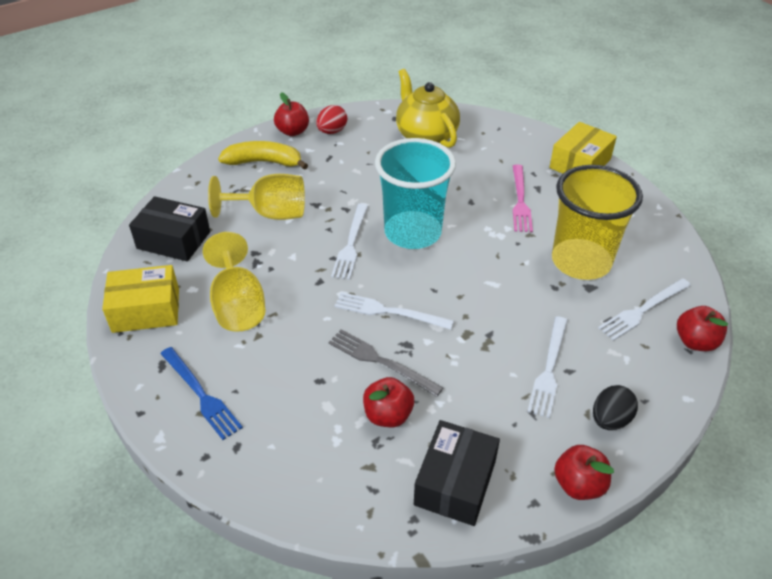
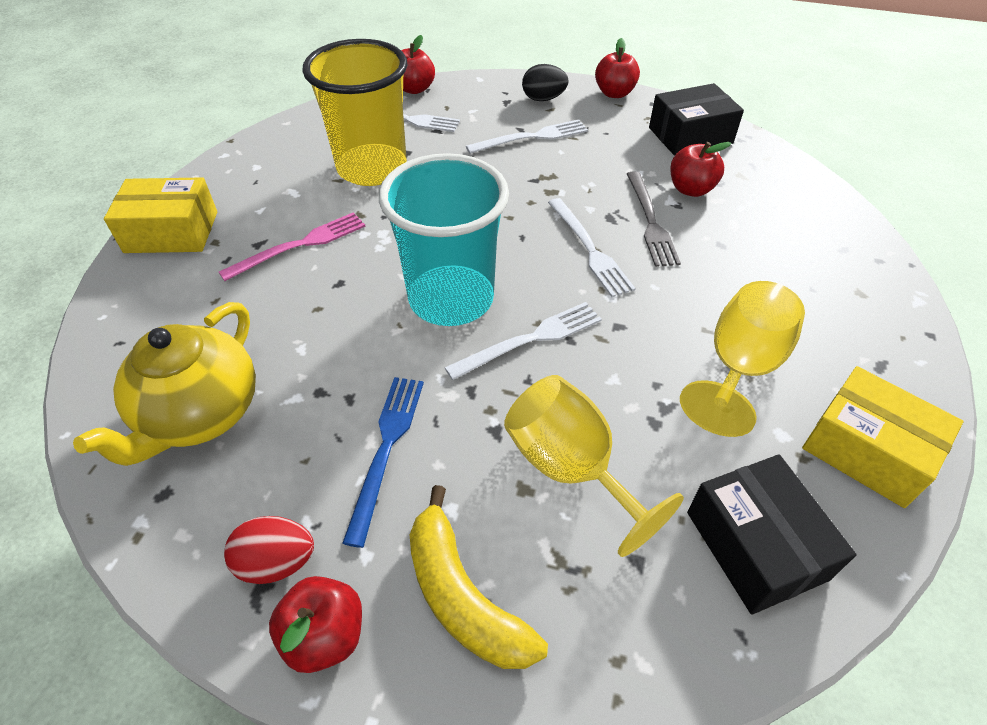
camera: 130 degrees left, 5 degrees up
blue fork [160,347,243,440] -> blue fork moved to [342,377,424,548]

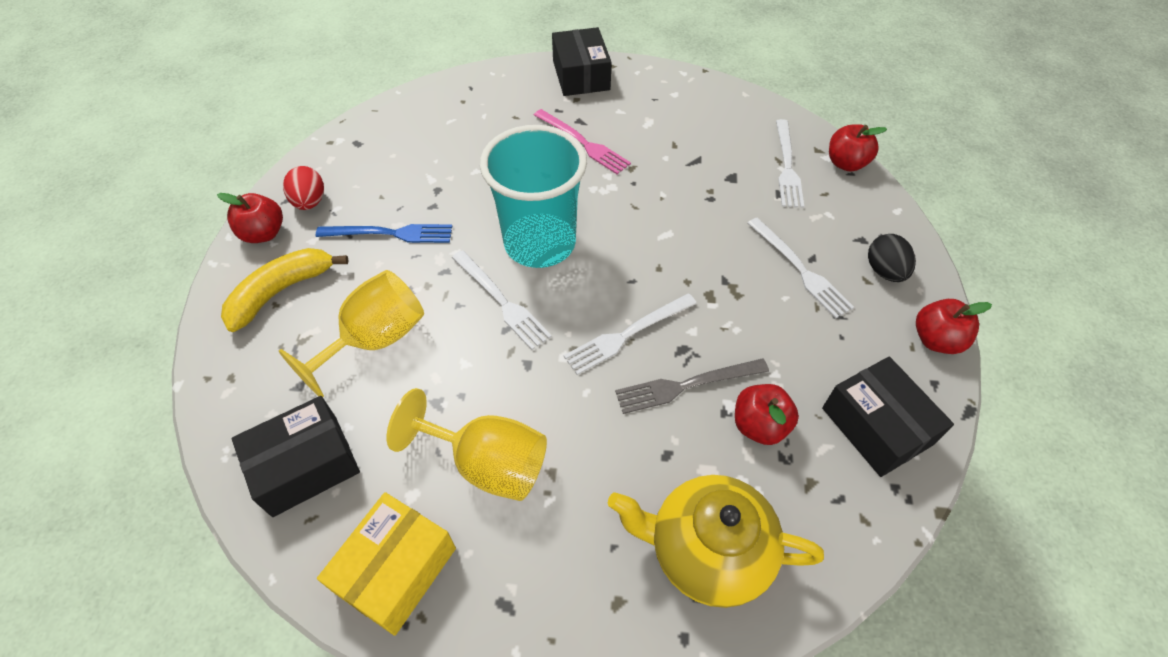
camera: 80 degrees right, 5 degrees up
yellow teapot [73,302,256,466] -> yellow teapot moved to [608,475,824,608]
yellow box [104,177,217,253] -> black box [552,27,612,96]
yellow cup [302,39,408,186] -> none

